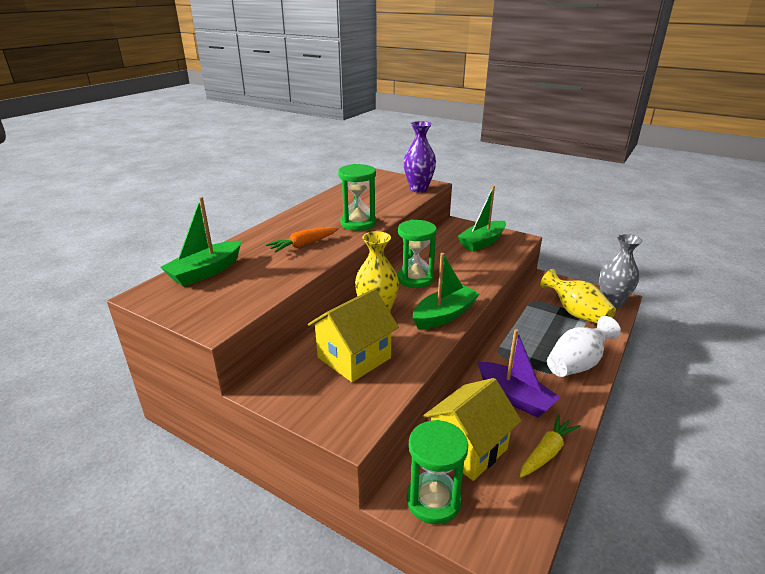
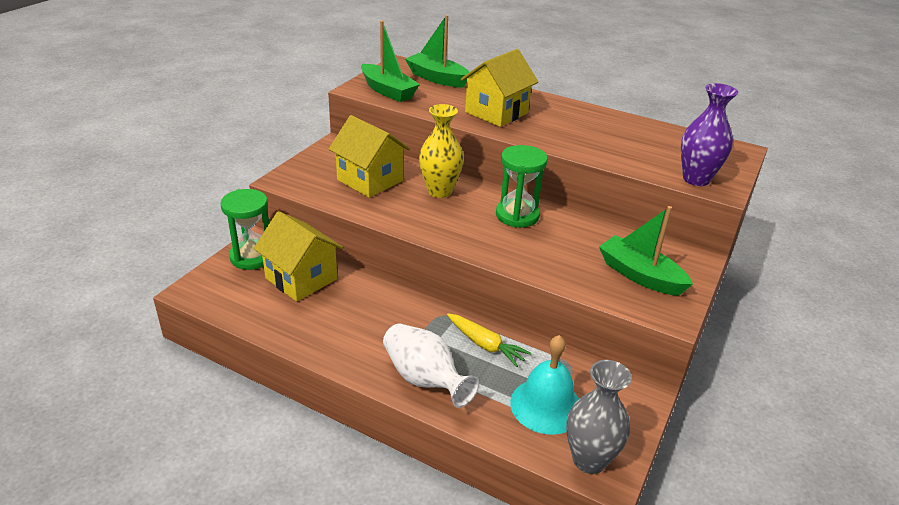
camera: 85 degrees right, 5 degrees up
orange carrot [266,227,339,253] -> yellow house [461,49,538,127]
green hourglass [338,164,376,231] -> none
green boat [413,253,480,329] -> green boat moved to [361,21,420,102]
purple boat [478,329,560,418] -> none
yellow carrot [520,414,581,477] -> yellow carrot moved to [447,314,531,367]
yellow vase [540,269,616,324] -> turquoise bell [510,335,579,435]

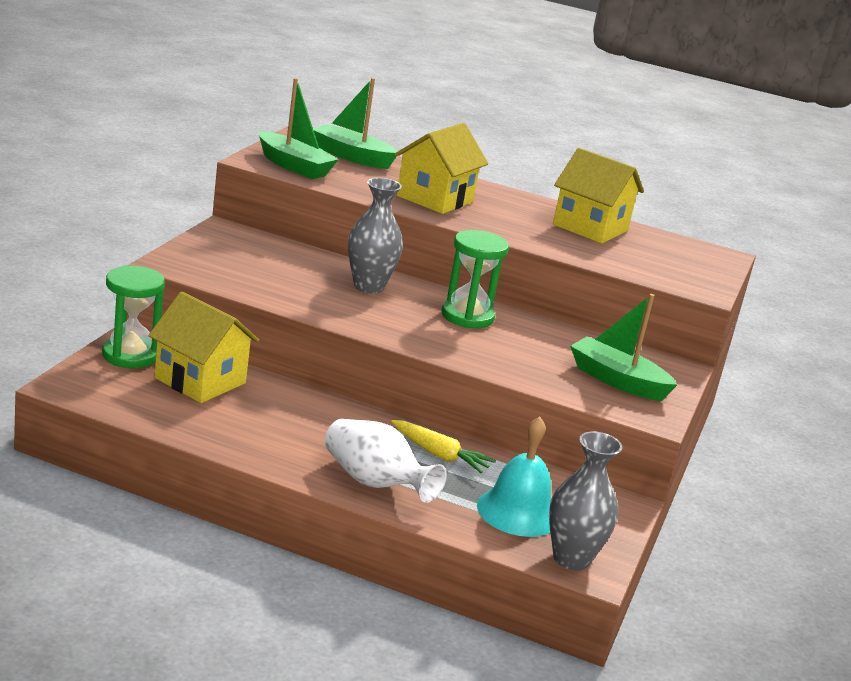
camera: 10 degrees left, 10 degrees down
yellow house [329,115,410,198] -> yellow house moved to [553,148,644,244]
yellow vase [419,104,464,198] -> grey vase [348,178,403,294]
purple vase [681,83,738,186] -> none

